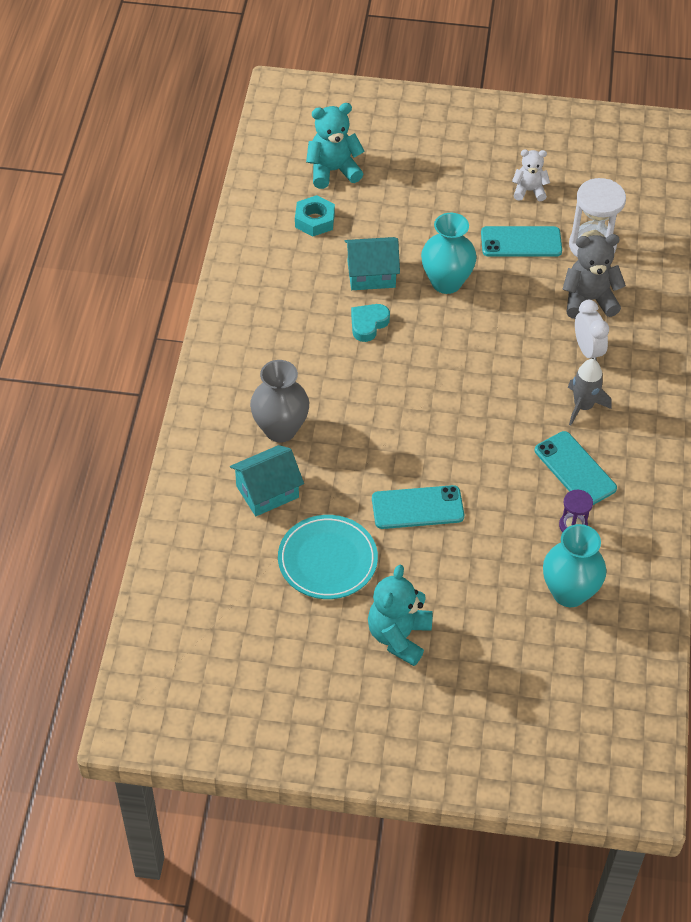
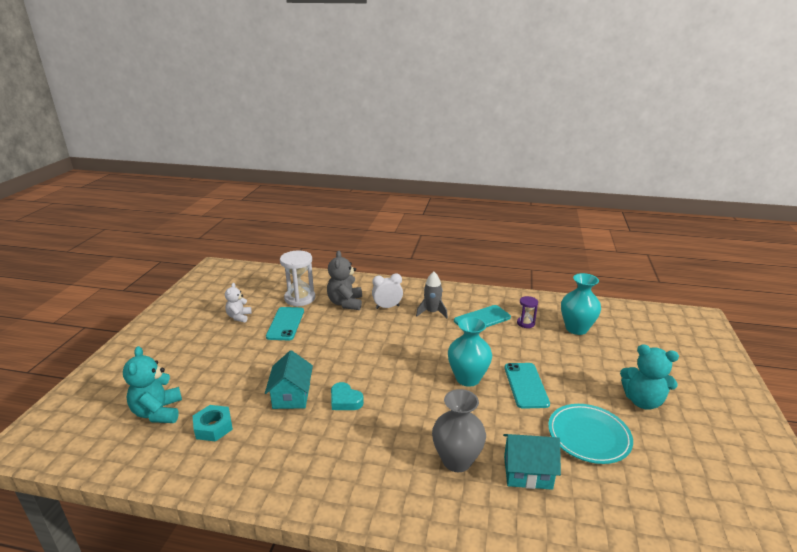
camera: 85 degrees left, 25 degrees down
turquoise house [230,445,304,516] -> turquoise house turned 60 degrees counterclockwise [503,434,561,490]
turquoise vase [421,213,477,294] -> turquoise vase moved to [448,317,492,387]

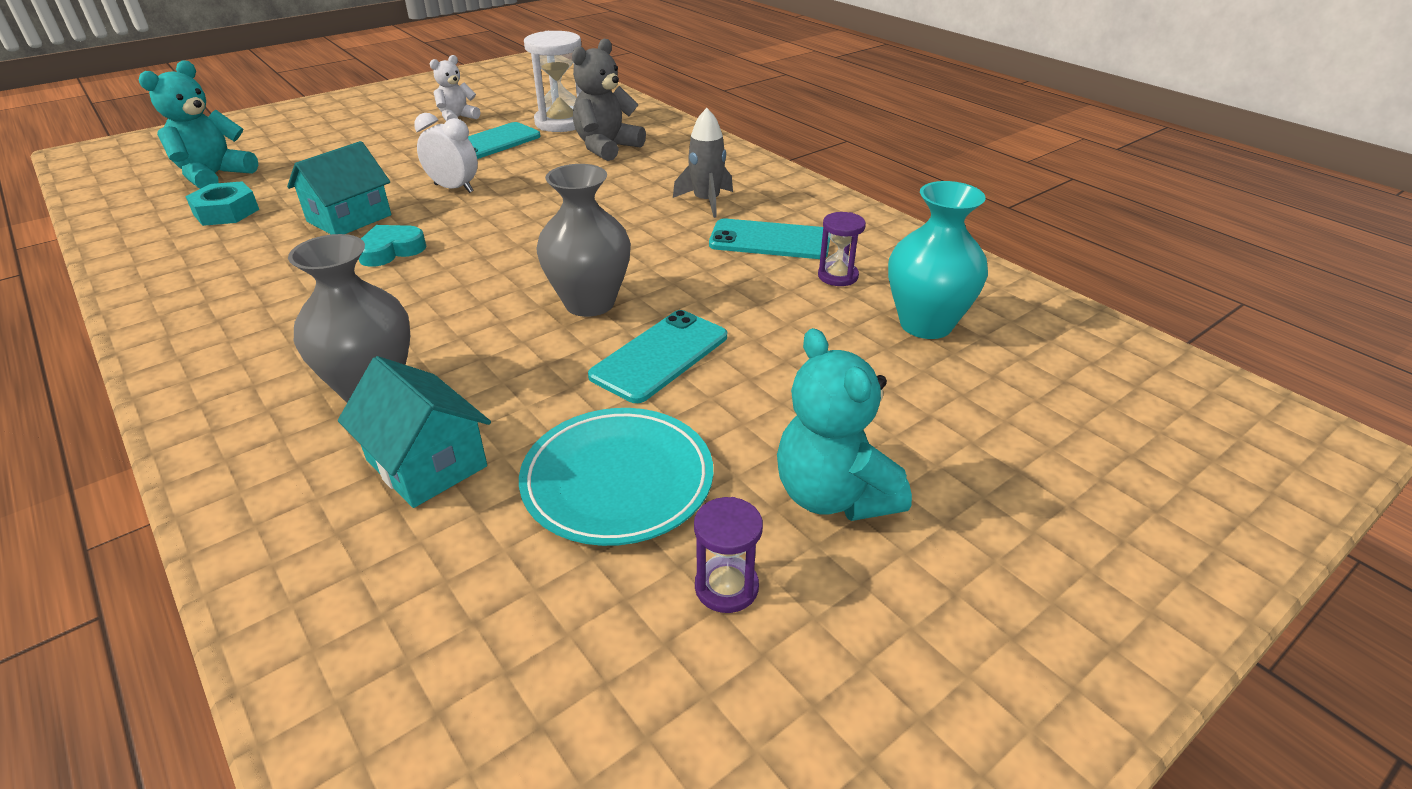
camera: 40 degrees right, 10 degrees up
turquoise heart [331,382,364,410] -> turquoise heart turned 60 degrees clockwise [359,225,426,267]
white clock [372,274,403,309] -> white clock moved to [414,113,478,193]
turquoise vase [448,317,492,387] -> grey vase [536,164,631,317]
none -> purple hourglass [694,497,763,613]

